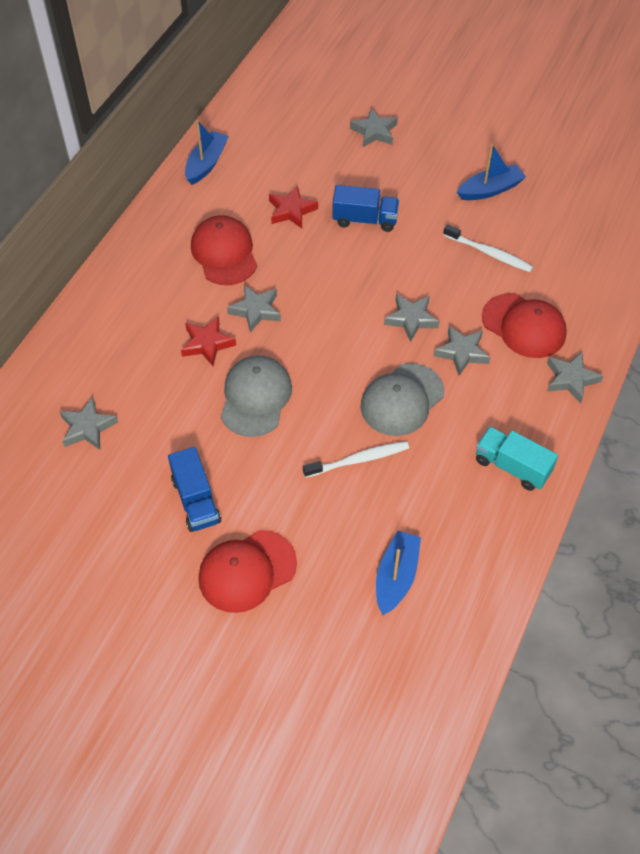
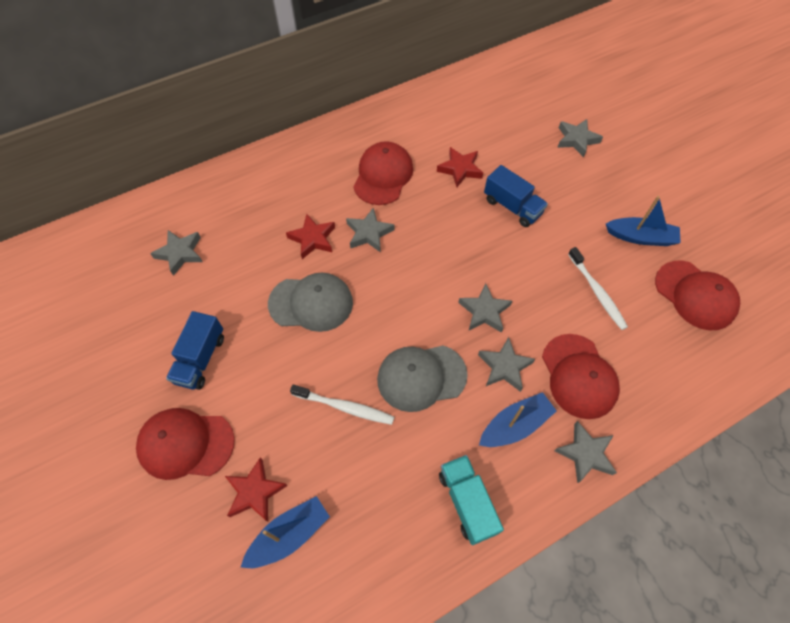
camera: 35 degrees right, 5 degrees up
blue boat [185,120,229,185] -> blue boat moved to [479,392,557,447]
grey cap [221,356,292,437] -> grey cap turned 45 degrees clockwise [268,273,353,332]
none -> red star [225,458,287,522]
none -> red cap [655,261,740,330]

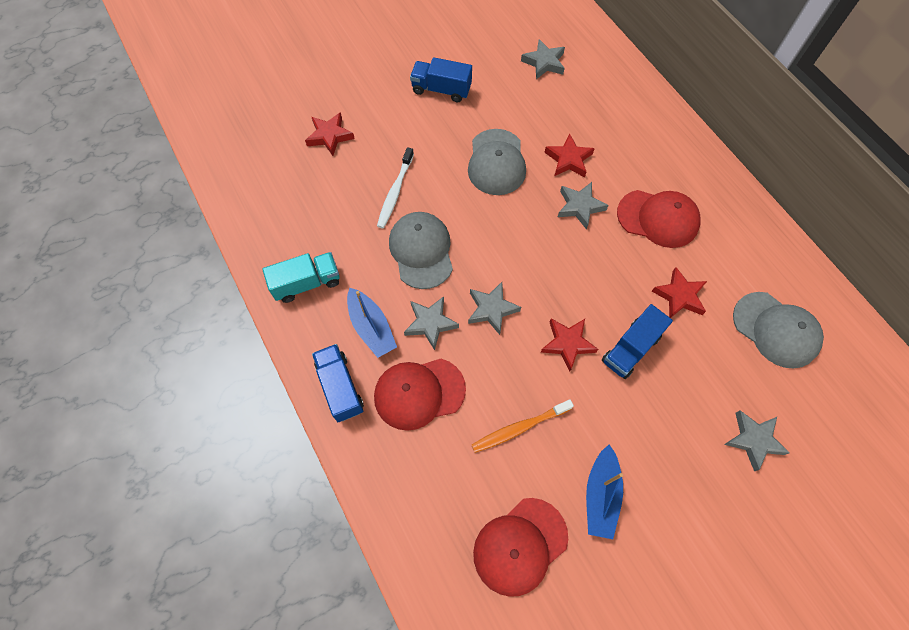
camera: 90 degrees right, 5 degrees up
red cap [136,408,235,480] -> none
blue boat [241,496,330,568] -> none
grey star [555,421,617,484] -> blue truck [312,344,364,422]
white toothbrush [568,247,628,330] -> orange toothbrush [472,400,574,453]
none -> red star [541,319,598,372]
none -> grey cap [733,292,824,369]

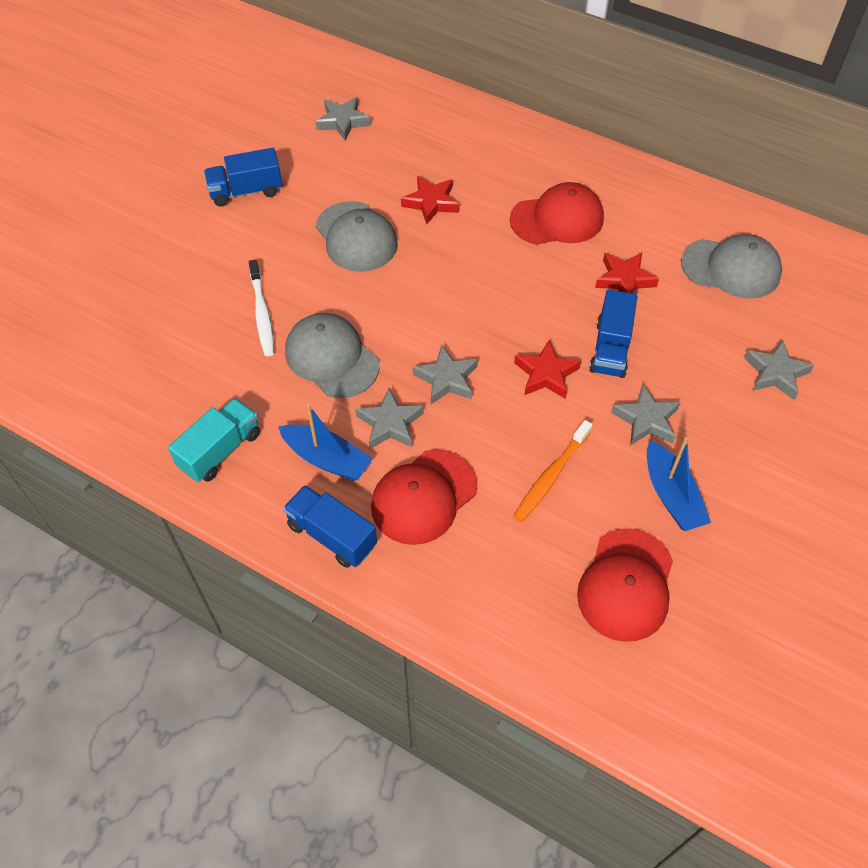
camera: 30 degrees left, 10 degrees down
red star [305,112,355,156] -> none
grey star [558,182,609,229] -> grey star moved to [611,384,681,446]

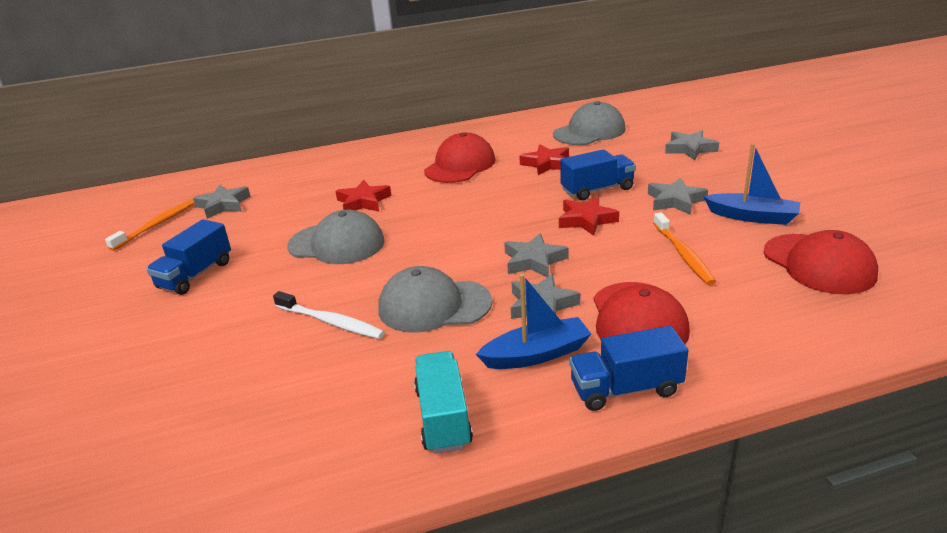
camera: 45 degrees left, 25 degrees down
blue truck [589,290,637,378] -> blue truck turned 75 degrees counterclockwise [560,149,636,200]
none -> orange toothbrush [105,199,195,251]

